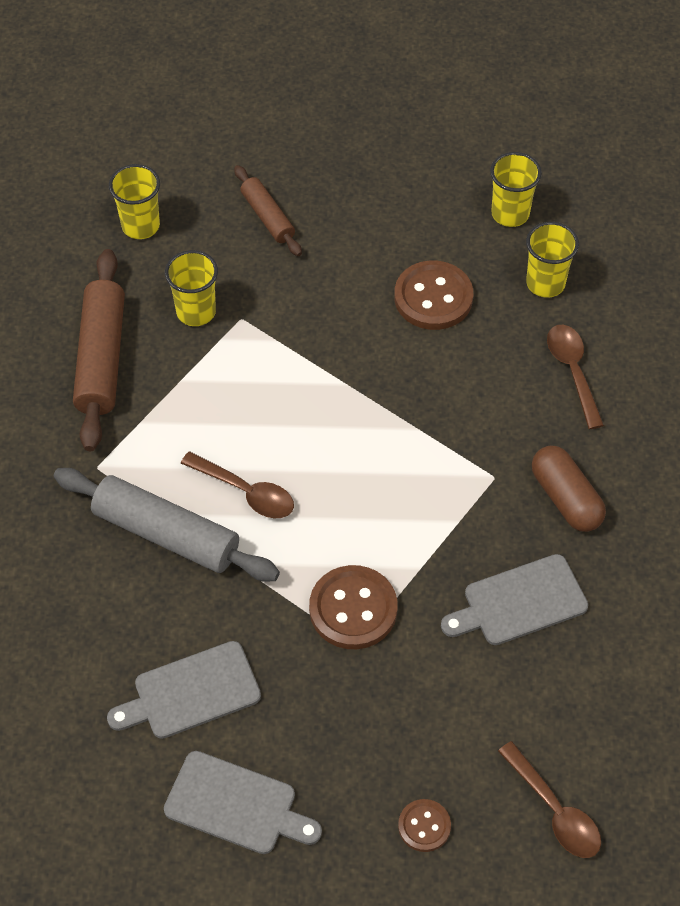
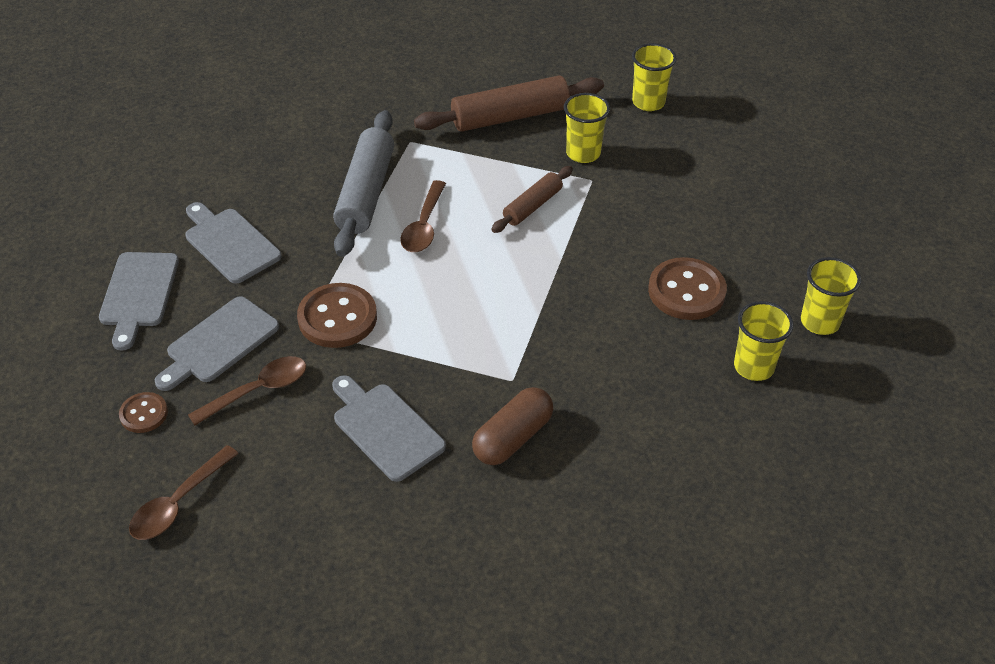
camera: 70 degrees right, 10 degrees down
brown rolling pin [234,165,302,256] -> brown rolling pin moved to [491,166,573,233]
brown spoon [547,325,604,429] -> brown spoon moved to [188,356,306,426]
none -> grey cutting board [155,296,279,391]

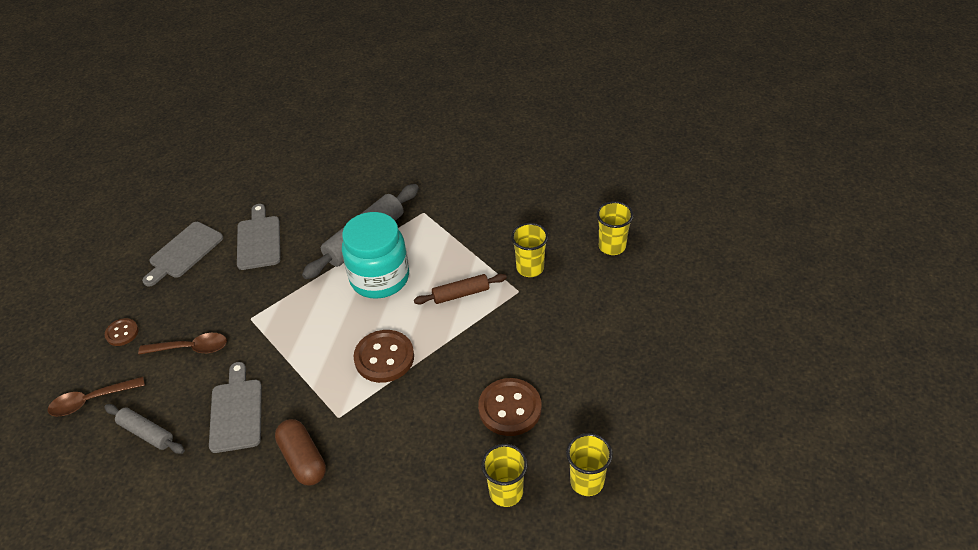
camera: 35 degrees right, 0 degrees up
grey cutting board [155,296,279,391] -> none
brown button [297,283,377,348] -> brown button moved to [353,330,414,383]
brown spoon [400,180,446,252] -> turquoise jar [342,212,409,299]
brown rolling pin [414,75,604,132] -> none
brown capsule [472,387,553,465] -> brown capsule turned 75 degrees clockwise [275,419,326,485]
none -> grey rolling pin [104,404,185,454]

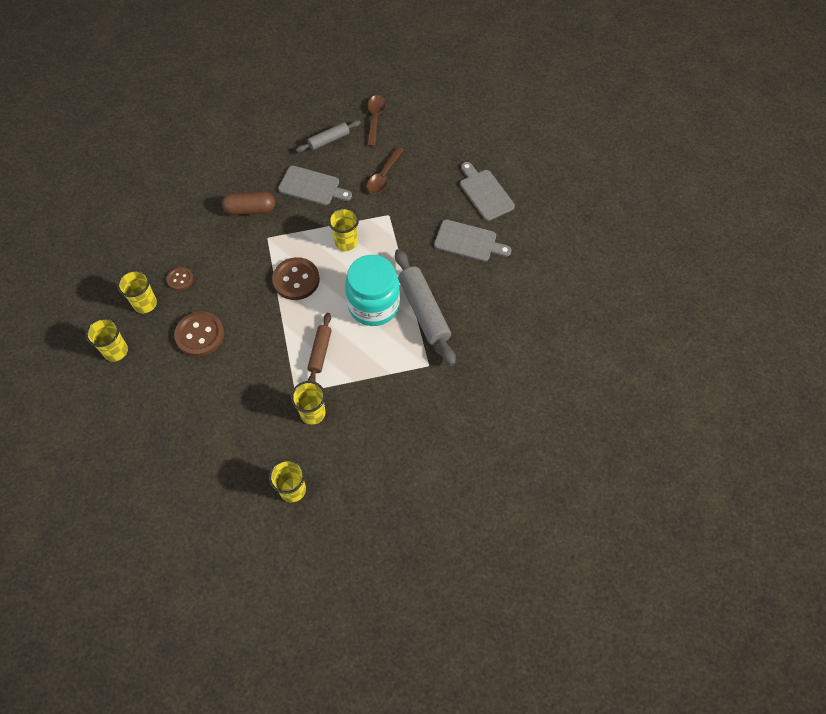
camera: 115 degrees right, 15 degrees up
brown button [105,318,139,346] -> brown button moved to [167,267,193,291]
none -> yellow cup [328,207,359,251]

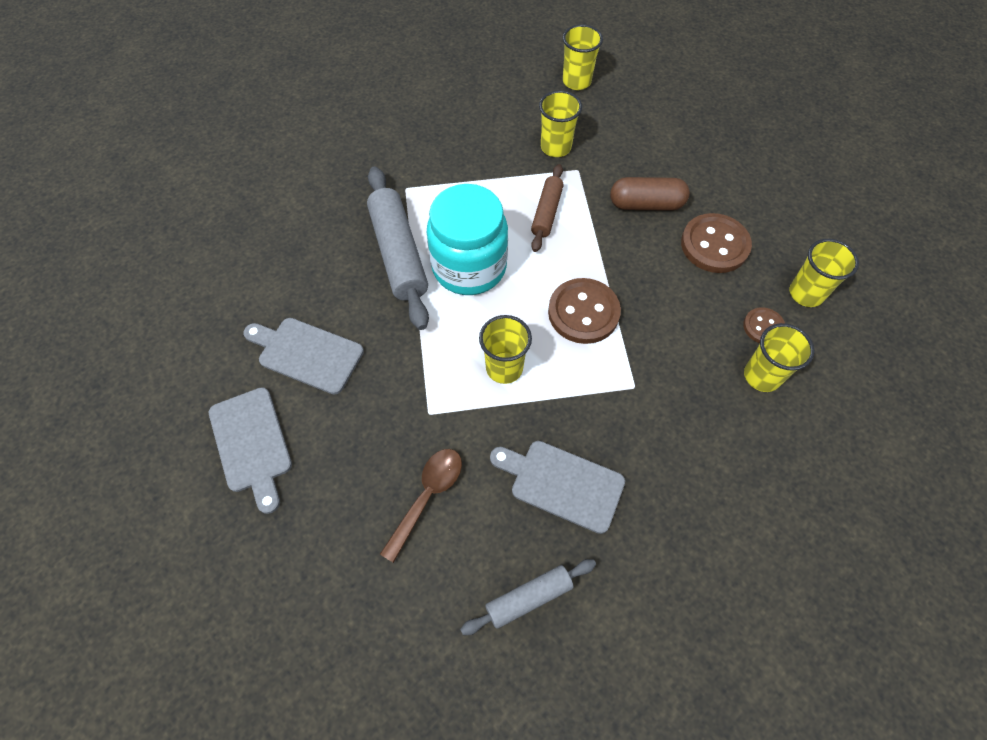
camera: 175 degrees left, 0 degrees up
yellow cup [85,318,128,362] -> yellow cup moved to [744,323,814,392]
brown capsule [222,192,275,215] -> brown capsule moved to [610,177,690,211]
brown spoon [367,95,386,147] -> none

